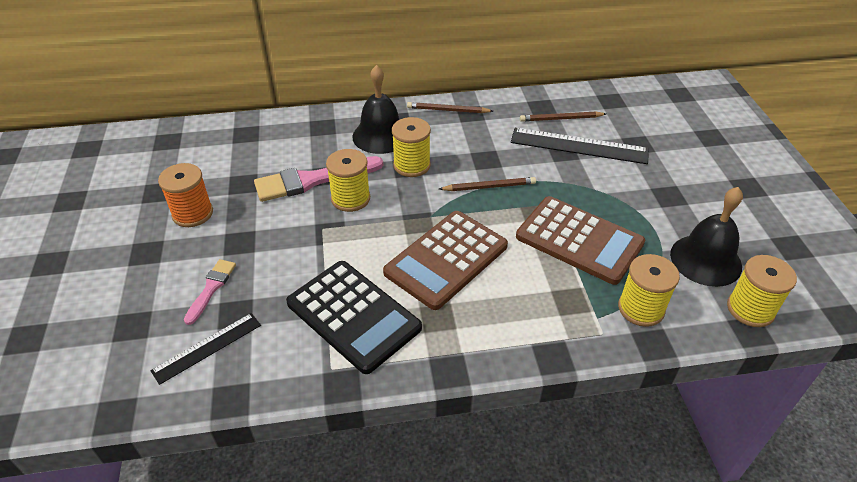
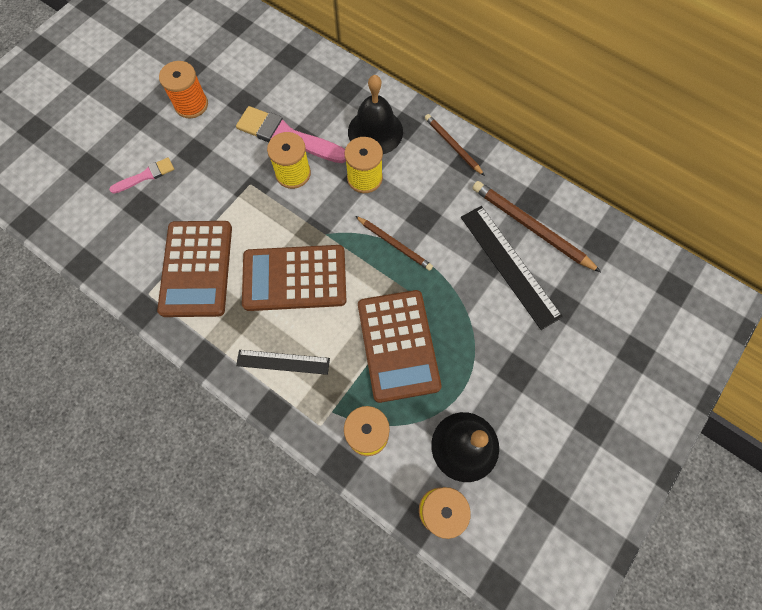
camera: 45 degrees right, 25 degrees up
black ruler [150,313,261,385] -> black ruler moved to [236,350,330,375]
black calculator [286,261,422,374] -> brown calculator [157,221,232,317]
brown pencil [520,111,606,122] -> brown pencil [472,181,601,272], size x1.60

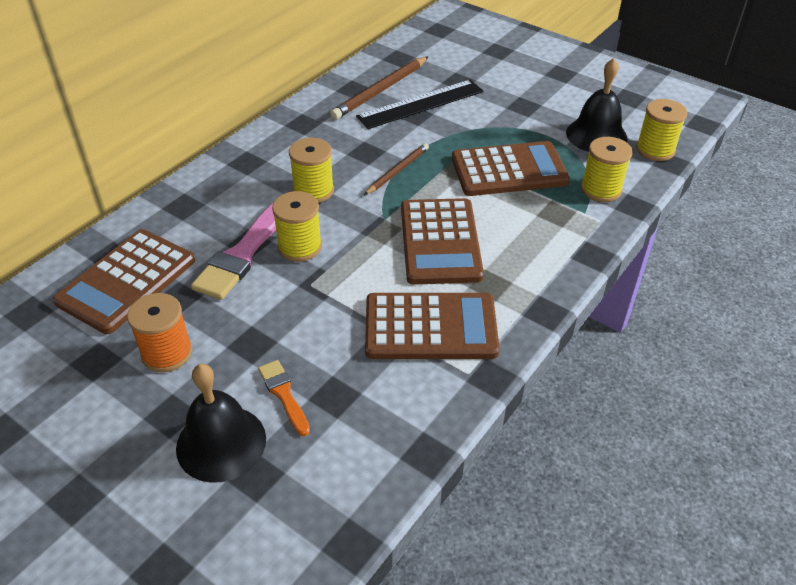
camera: 90 degrees left, 25 degrees down
pink brush [109,157,174,194] -> orange brush [258,360,310,436]
black ruler [236,350,330,375] -> none
black bell [348,75,403,154] -> black bell moved to [176,364,266,483]
brown pencil [425,114,485,176] -> none
none -> brown calculator [53,229,195,334]

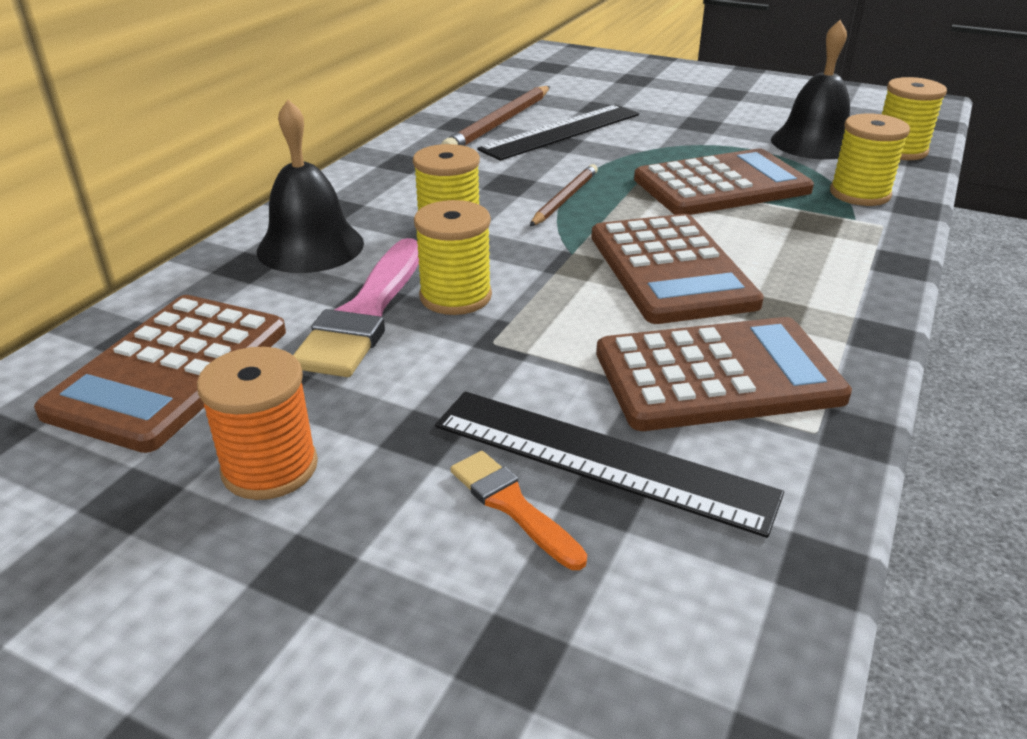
camera: 10 degrees left, 10 degrees down
black bell [176,364,266,483] -> black bell moved to [257,100,364,273]
none -> black ruler [435,391,784,538]

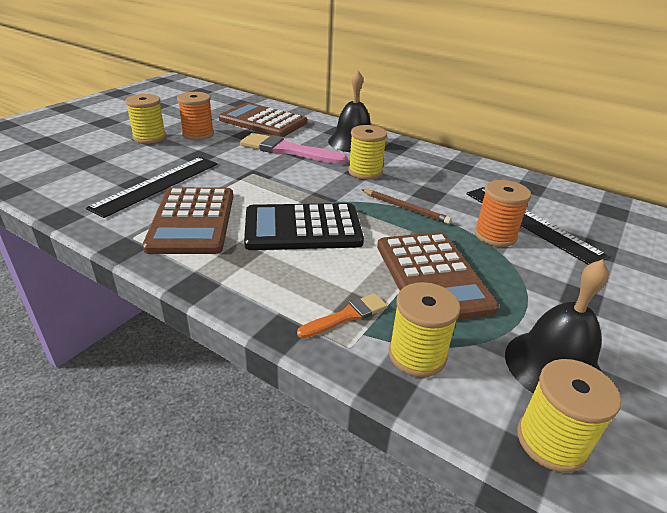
camera: 95 degrees right, 0 degrees up
yellow spool [414,200,492,315] -> yellow spool moved to [125,94,166,144]
brown pencil [441,86,550,146] -> none
orange brush [451,451,587,570] -> orange brush moved to [297,293,388,338]
brown calculator [591,214,764,324] -> black calculator [244,203,364,250]
none -> orange spool [474,180,531,247]

